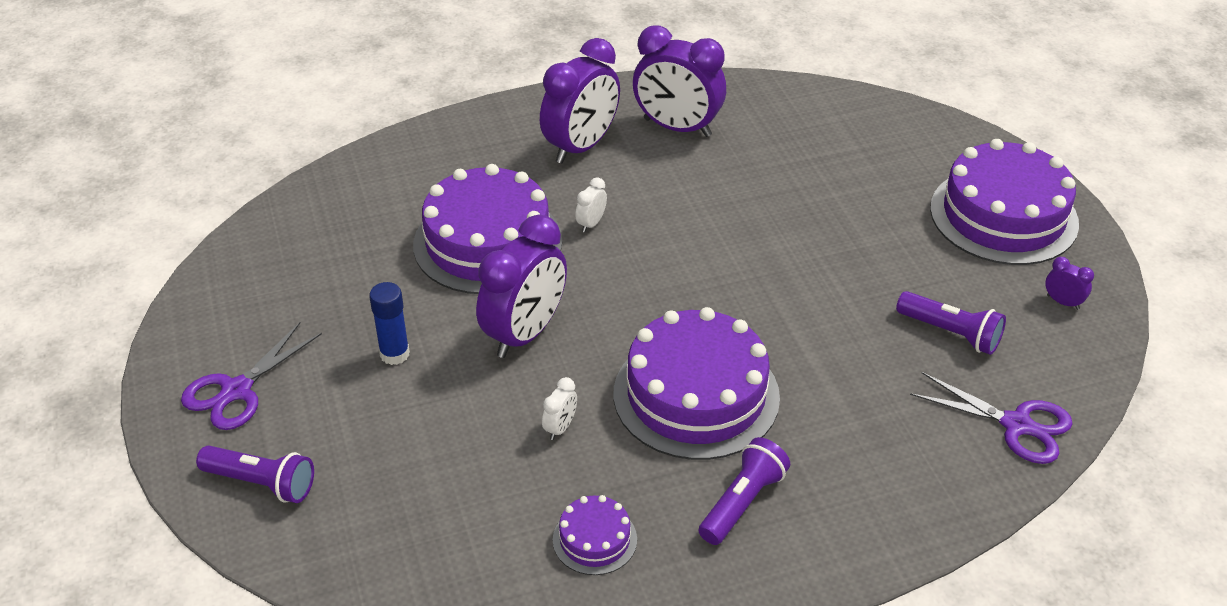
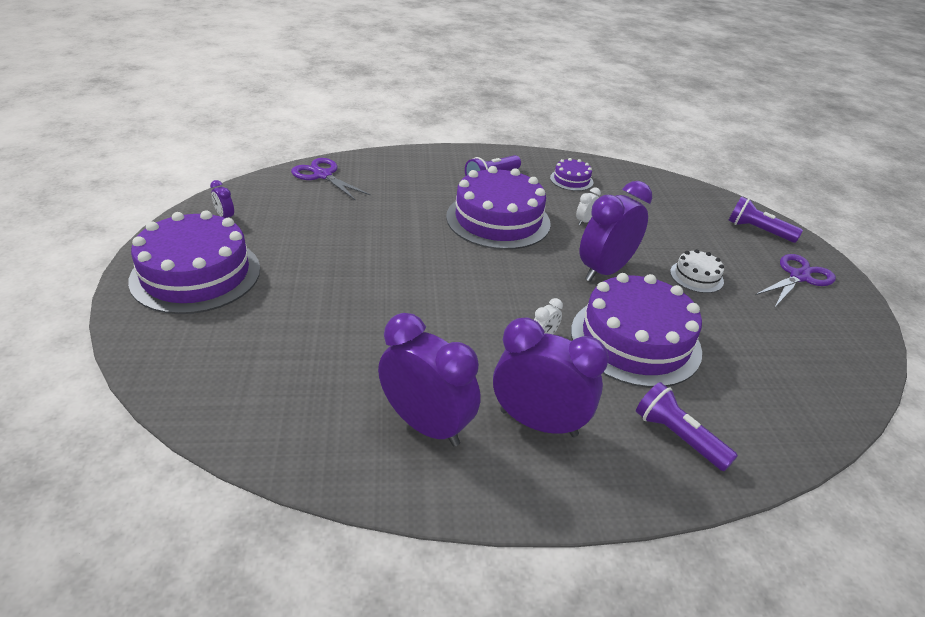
camera: 170 degrees left, 5 degrees down
blue glue stick [369,282,410,365] -> white cake [670,249,724,293]
purple clock [540,38,620,163] -> purple clock turned 60 degrees clockwise [493,317,609,437]
purple flashlight [896,291,1006,355] -> purple flashlight moved to [636,382,738,471]

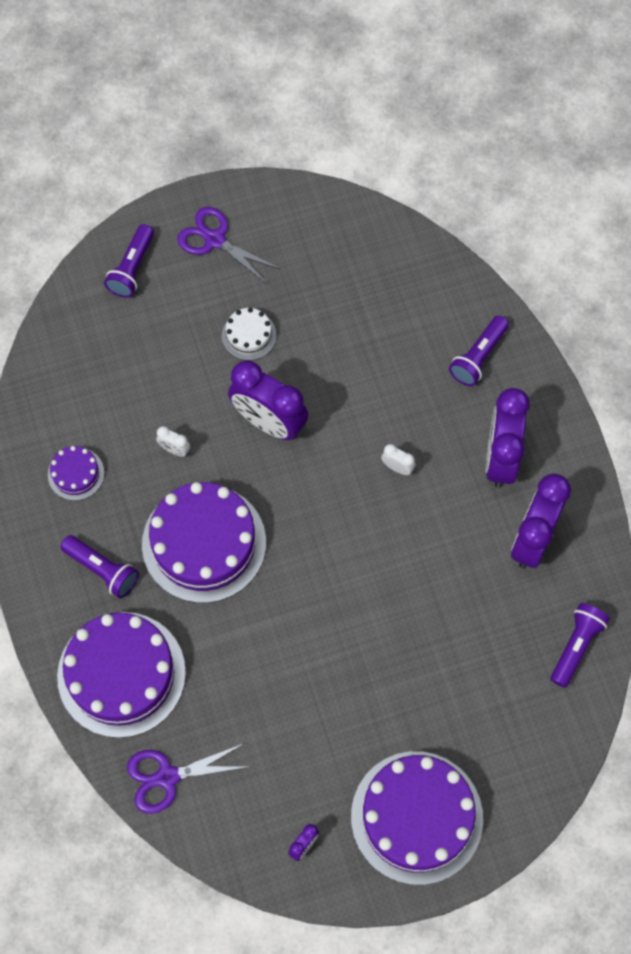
camera: 100 degrees left, 30 degrees up
purple scissors [291,158,371,201] -> purple scissors turned 45 degrees clockwise [127,743,247,814]
purple cake [571,273,702,388] -> purple cake moved to [57,612,186,738]
none -> purple flashlight [551,603,610,688]

